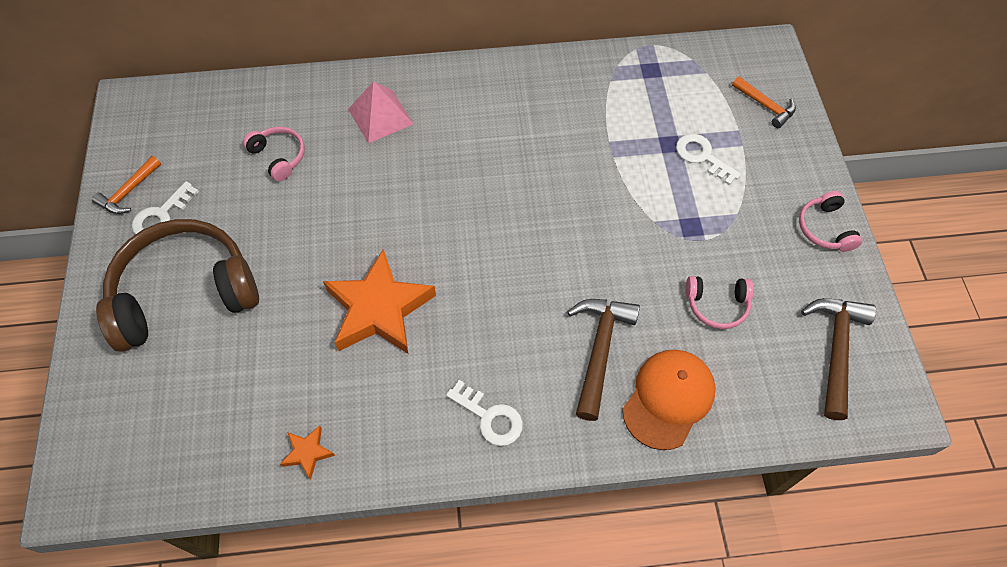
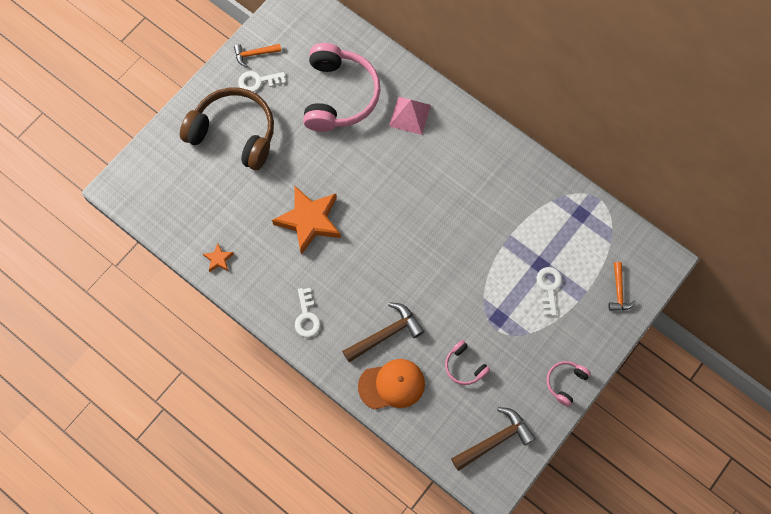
camera: 45 degrees right, 10 degrees up
pink headphones [243,126,305,181] -> pink headphones [303,43,381,132], size x2.22

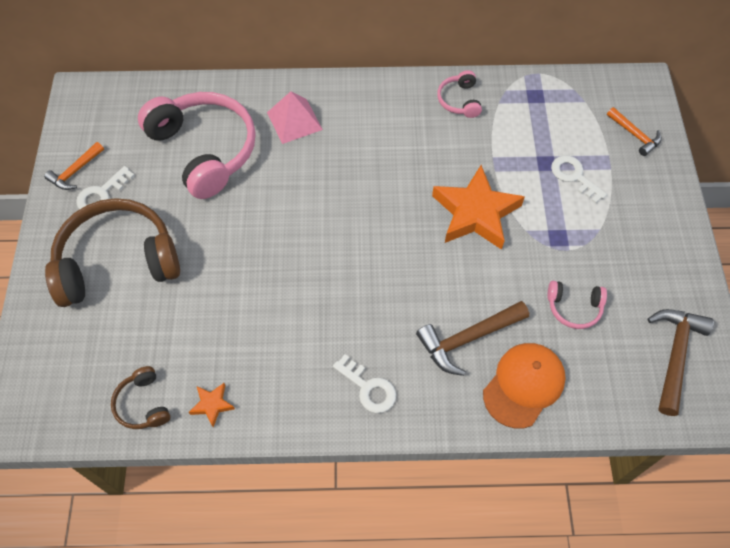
camera: 40 degrees left, 10 degrees down
orange star [272,185,341,255] -> orange star moved to [432,165,525,250]
brown hammer [342,302,424,362] -> brown hammer turned 135 degrees counterclockwise [416,301,529,376]
pink headphones [546,361,591,407] -> pink headphones moved to [437,70,482,118]
none -> brown headphones [111,366,170,429]

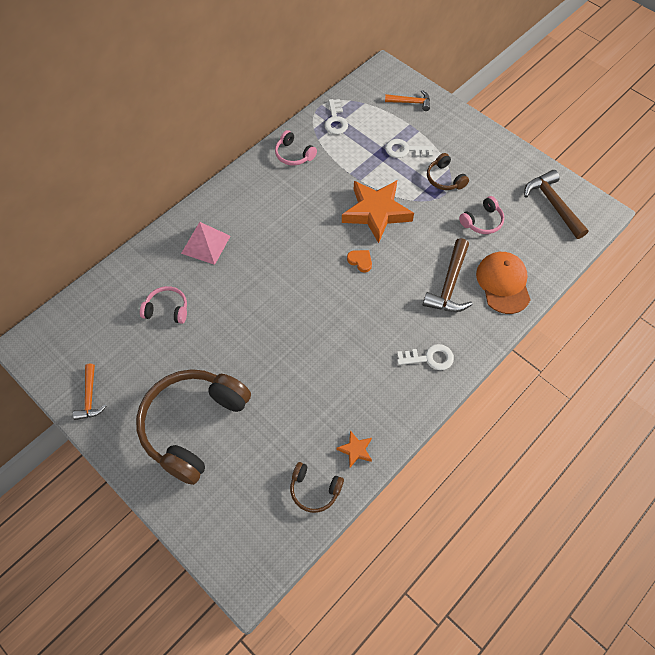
camera: 45 degrees left, 0 degrees up
white key [76,166,135,209] -> white key moved to [324,99,348,134]
pink headphones [138,92,256,199] -> pink headphones [140,286,187,324], size x0.45
none -> orange heart [347,250,372,273]
none -> brown headphones [427,153,469,190]

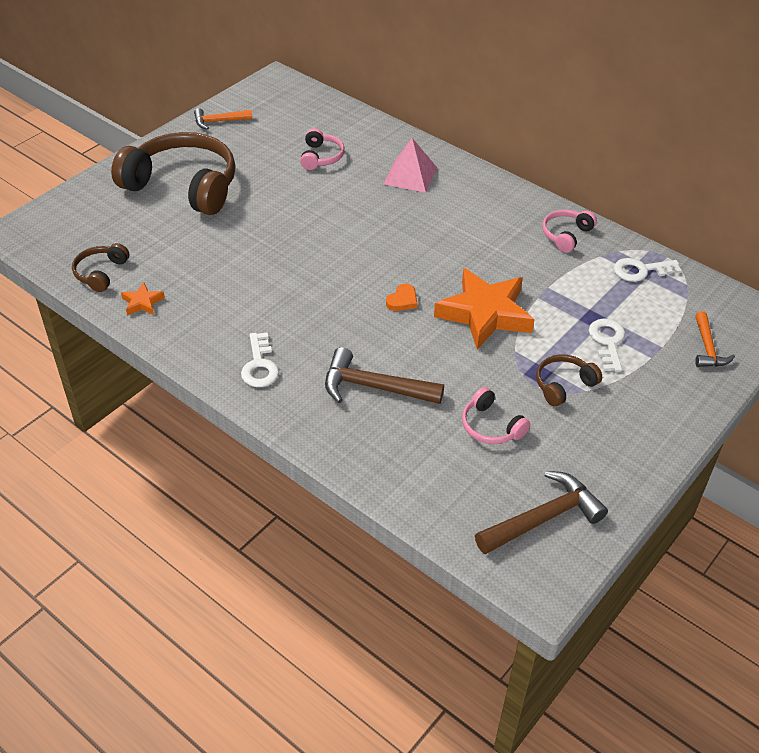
camera: 85 degrees right, 15 degrees down
orange cap [476,252,531,314] -> none

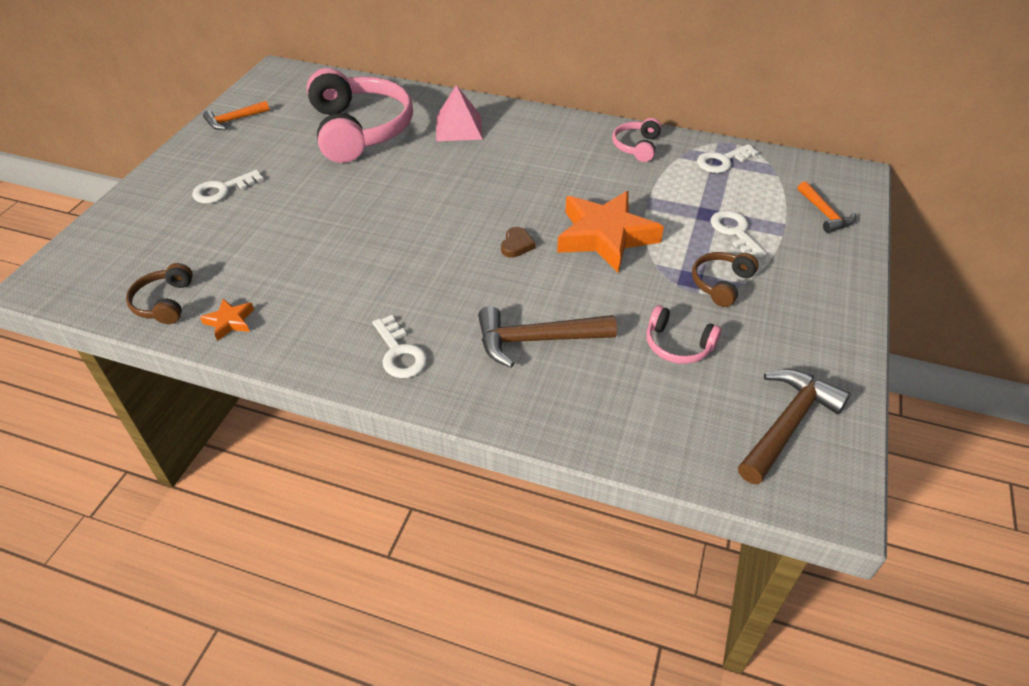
camera: 20 degrees left, 0 degrees up
brown headphones [111,132,236,215] -> white key [192,170,264,203]
pink headphones [300,128,345,170] -> pink headphones [307,68,413,163], size x2.22
orange heart [386,284,417,311] -> brown heart [501,227,536,258]

